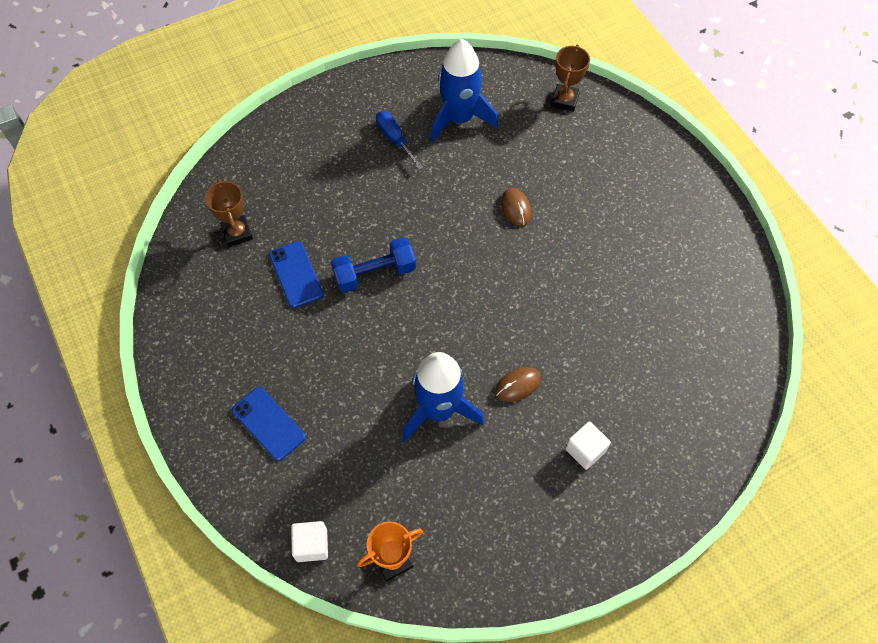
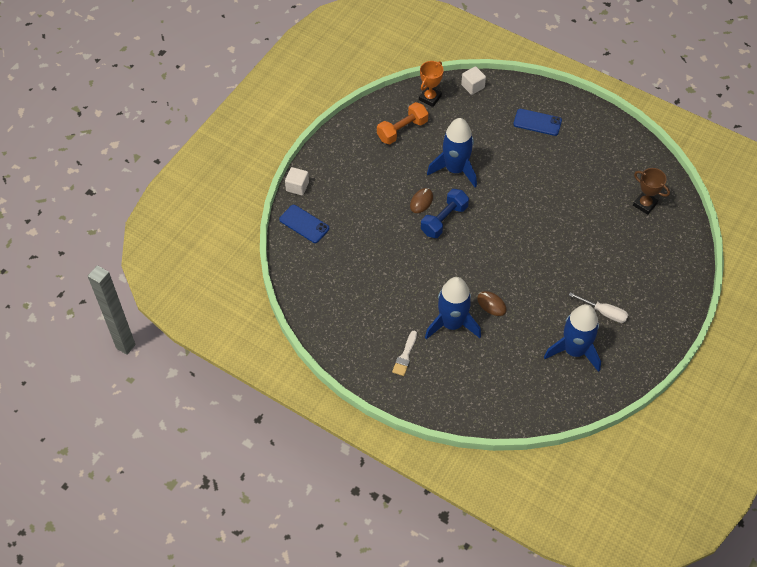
camera: 150 degrees right, 5 degrees down
blue phone [269,241,323,308] -> blue phone moved to [279,205,329,243]
blue dumbbell [331,237,416,293] -> blue dumbbell moved to [421,189,469,238]
blue screwdriver [376,111,423,170] -> white screwdriver [569,292,628,323]
brown trophy [551,45,590,112] -> none
white cube [565,422,611,470] -> white cube moved to [285,167,309,195]
none -> orange dumbbell [377,102,428,144]
none -> white brush [392,331,417,376]
none -> blue rocket [425,277,481,339]

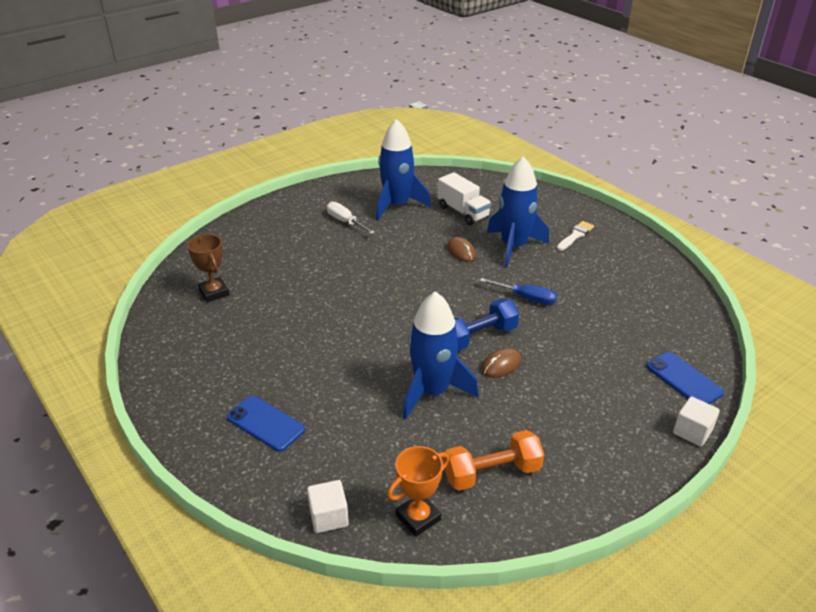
camera: 160 degrees left, 20 degrees down
none -> white truck [438,172,491,225]
none -> blue screwdriver [480,278,557,305]

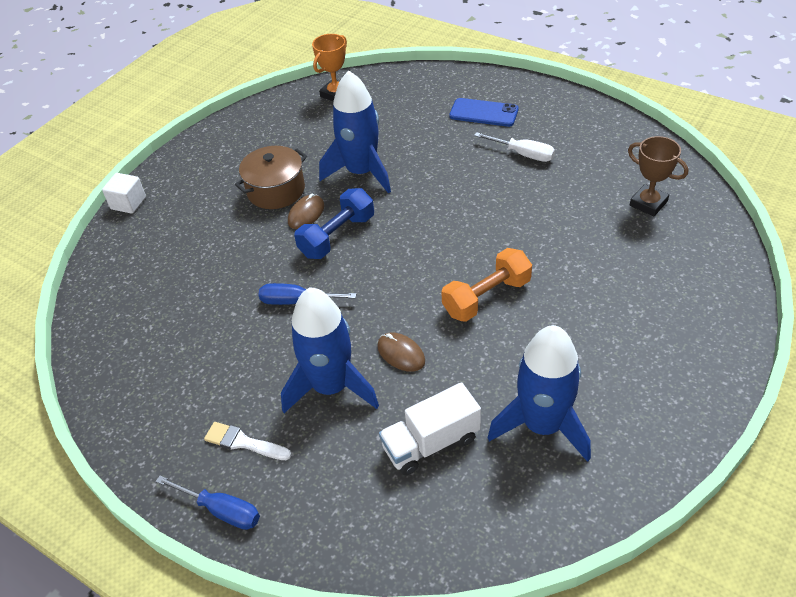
camera: 165 degrees right, 10 degrees up
white cube [307,480,349,533] -> none
white screwdriver [327,202,375,234] -> white screwdriver moved to [474,132,555,162]
white truck [438,172,491,225] -> white truck turned 60 degrees counterclockwise [379,382,481,475]
orange dumbbell [444,430,544,491] -> orange dumbbell moved to [441,248,532,322]
white brush [557,221,594,251] -> white brush turned 90 degrees clockwise [204,422,292,460]
blue phone [646,352,724,404] -> none
none -> blue screwdriver [156,476,260,530]
none -> brown pot [235,146,307,209]

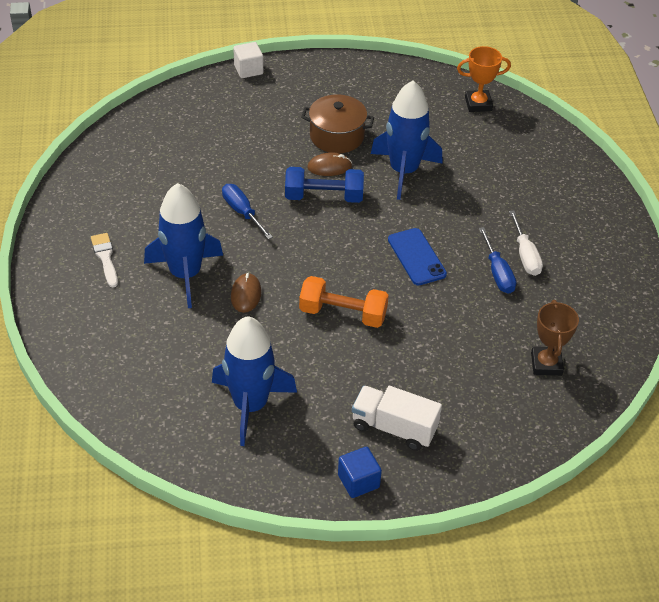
camera: 45 degrees right, 0 degrees up
blue screwdriver [156,476,260,530] -> blue screwdriver moved to [479,227,516,294]
white truck [379,382,481,475] -> white truck moved to [352,386,442,451]
blue phone [449,98,519,127] -> blue phone moved to [388,228,447,285]
none -> blue cube [338,447,382,498]

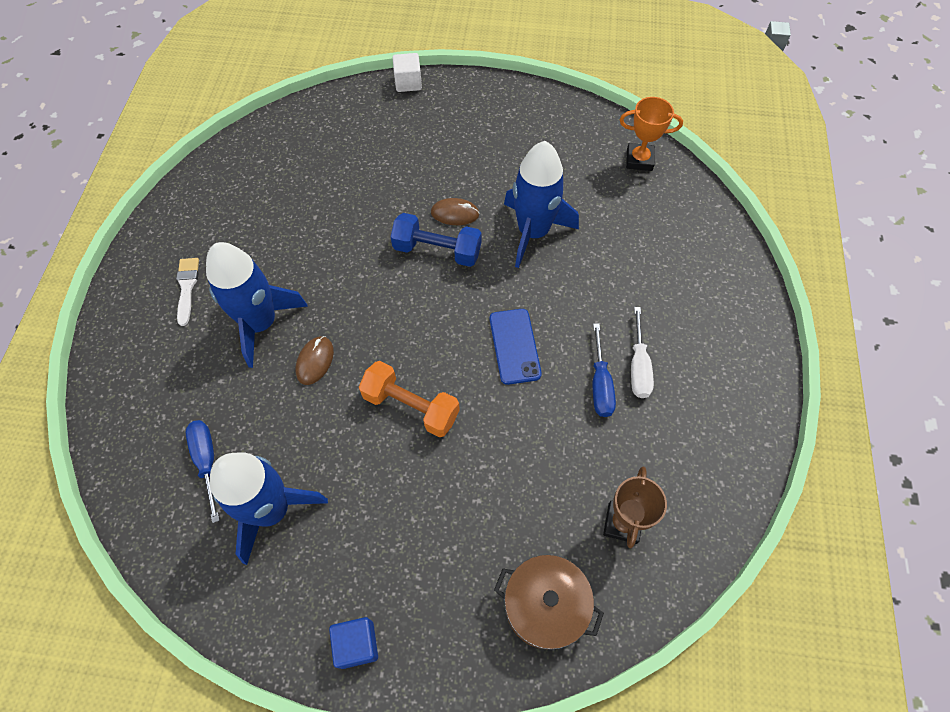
camera: 15 degrees right, 15 degrees up
blue screwdriver [222,184,273,240] -> blue screwdriver moved to [186,420,220,523]
brown pot [301,94,374,153] -> brown pot moved to [494,555,604,649]
white truck [352,386,442,451] -> none

